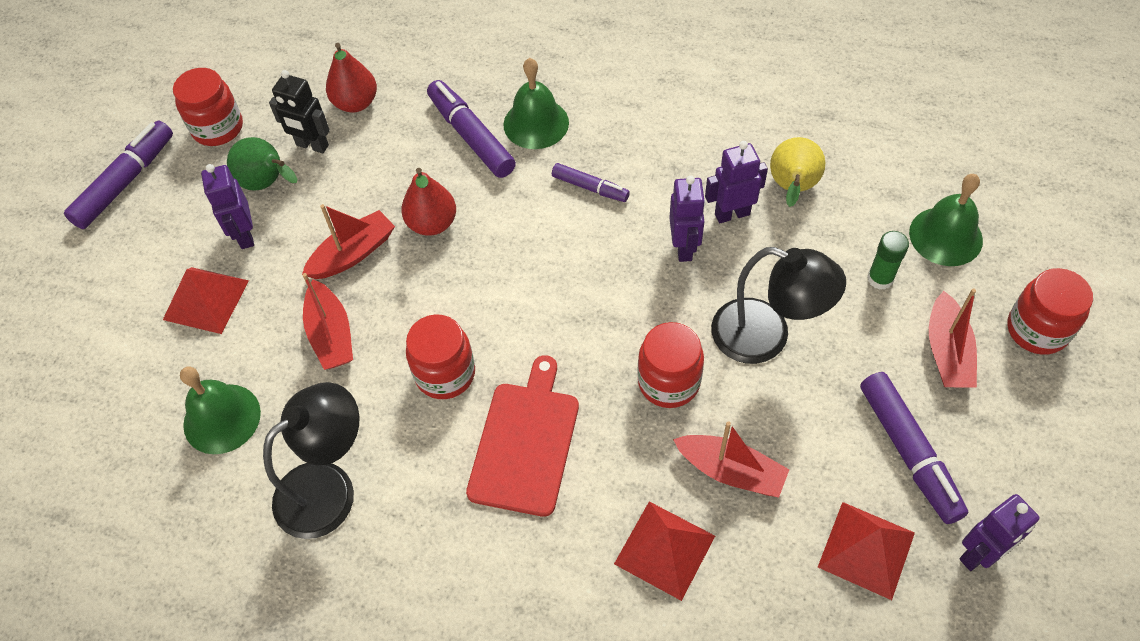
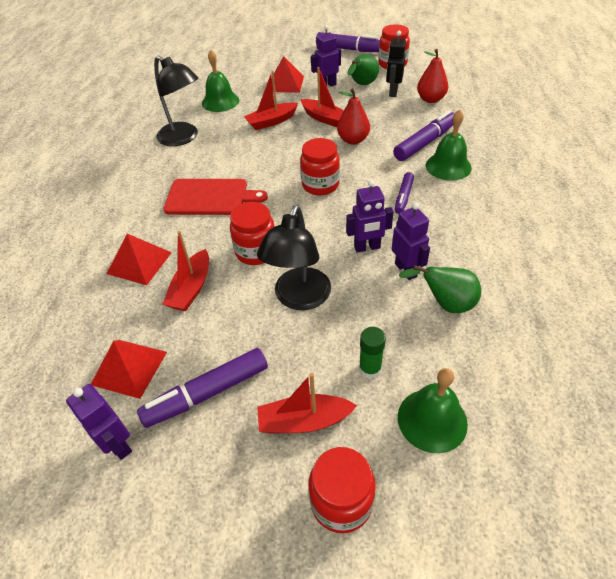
camera: 80 degrees right, 10 degrees down
red jar [406,314,475,399] -> red jar moved to [300,138,340,195]
yellow pear [770,137,825,207] -> green pear [399,265,481,313]

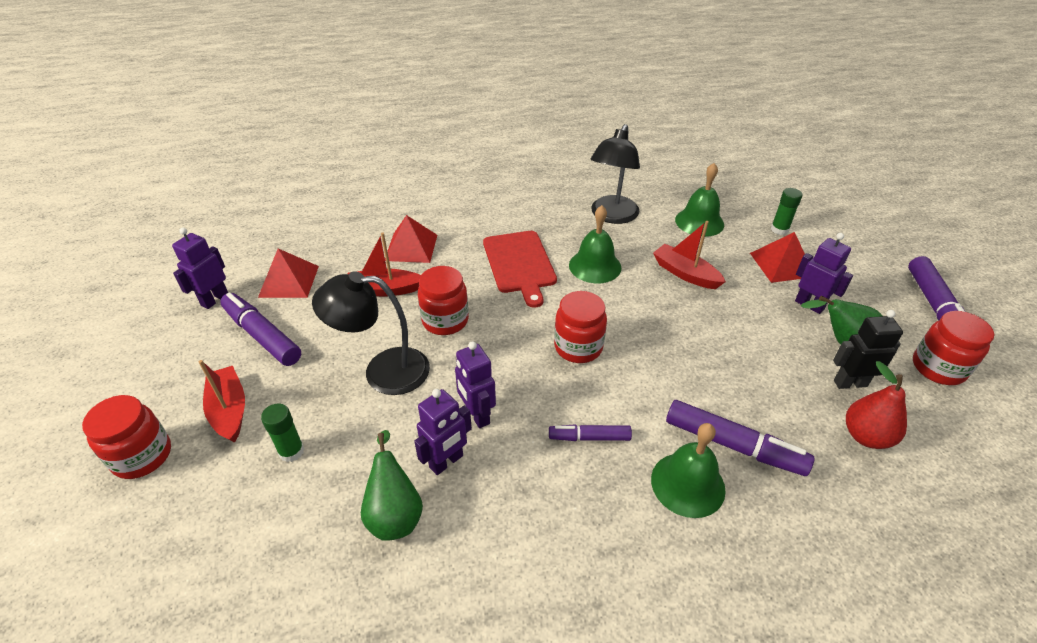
camera: 70 degrees right, 5 degrees down
red boat [301,67,344,127] -> none
red pear [337,88,370,145] -> none
green bell [398,368,468,453] -> green bell moved to [569,205,621,283]
none -> green glue stick [771,188,802,235]

